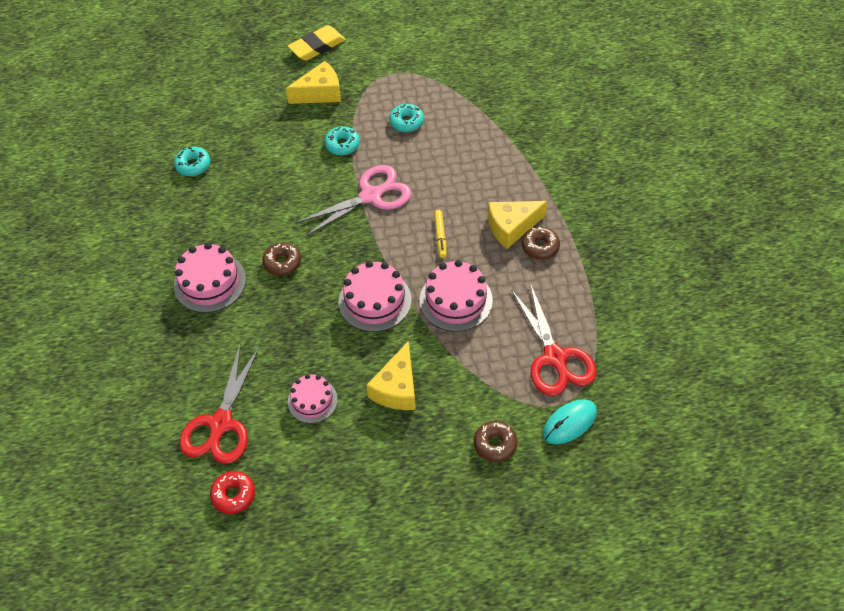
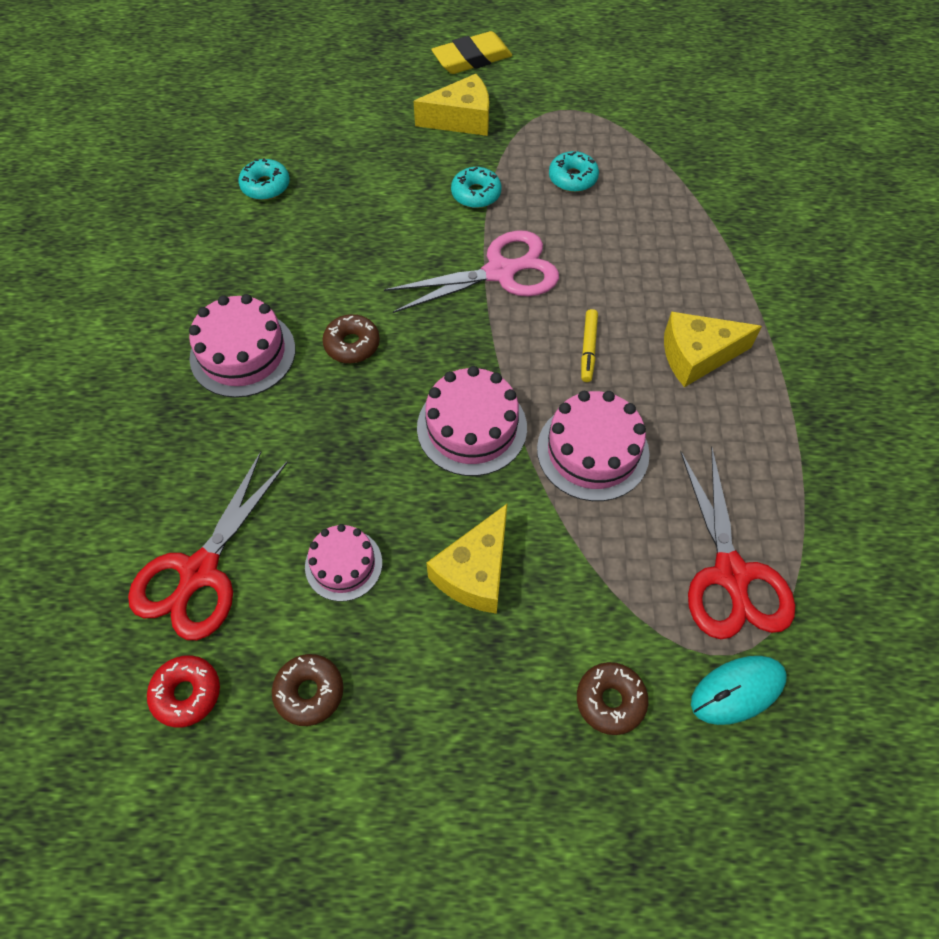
camera: 10 degrees right, 5 degrees up
brown donut [522,227,560,260] -> brown donut moved to [272,654,343,726]

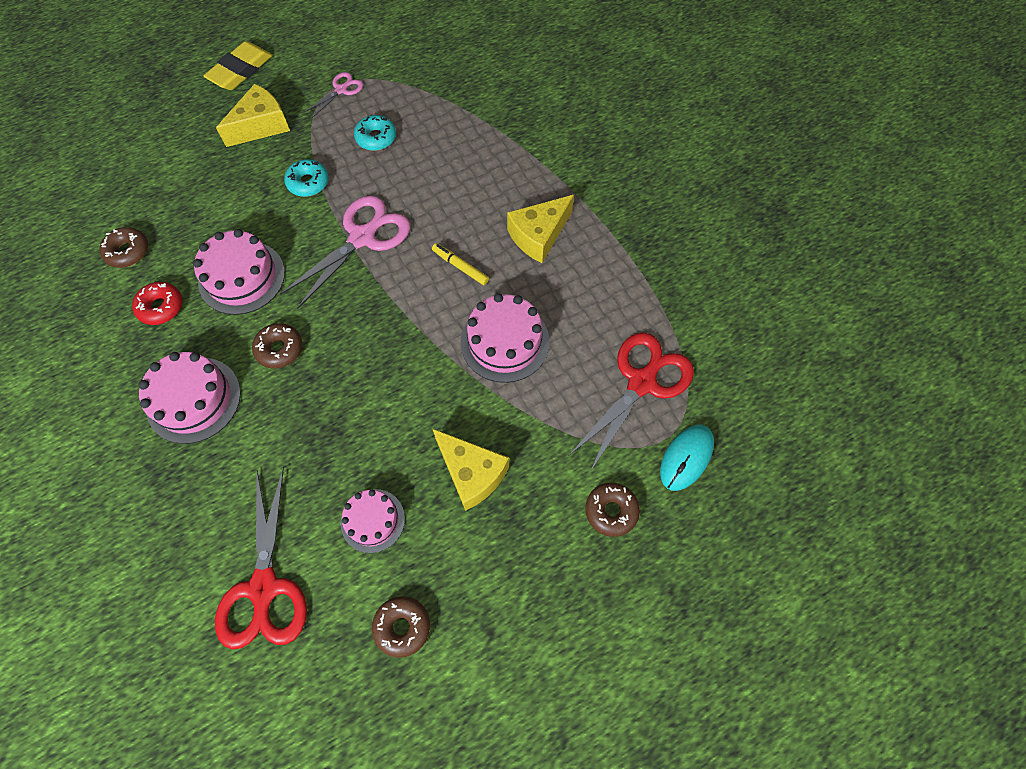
camera: 30 degrees left, 5 degrees up
red donut [147,655,220,728] -> red donut moved to [132,282,182,325]
turquoise donut [238,158,290,200] -> brown donut [99,227,148,268]
pink cake [417,366,527,476] -> pink cake moved to [193,229,285,315]
yellow cheese [426,504,507,614] -> yellow cheese turned 45 degrees counterclockwise [433,429,509,511]
yellow marker [581,309,598,382] -> yellow marker turned 150 degrees clockwise [432,243,489,285]
red scissors [680,447,795,639] -> red scissors turned 105 degrees counterclockwise [568,332,694,472]
none -> pink scissors [304,72,363,118]

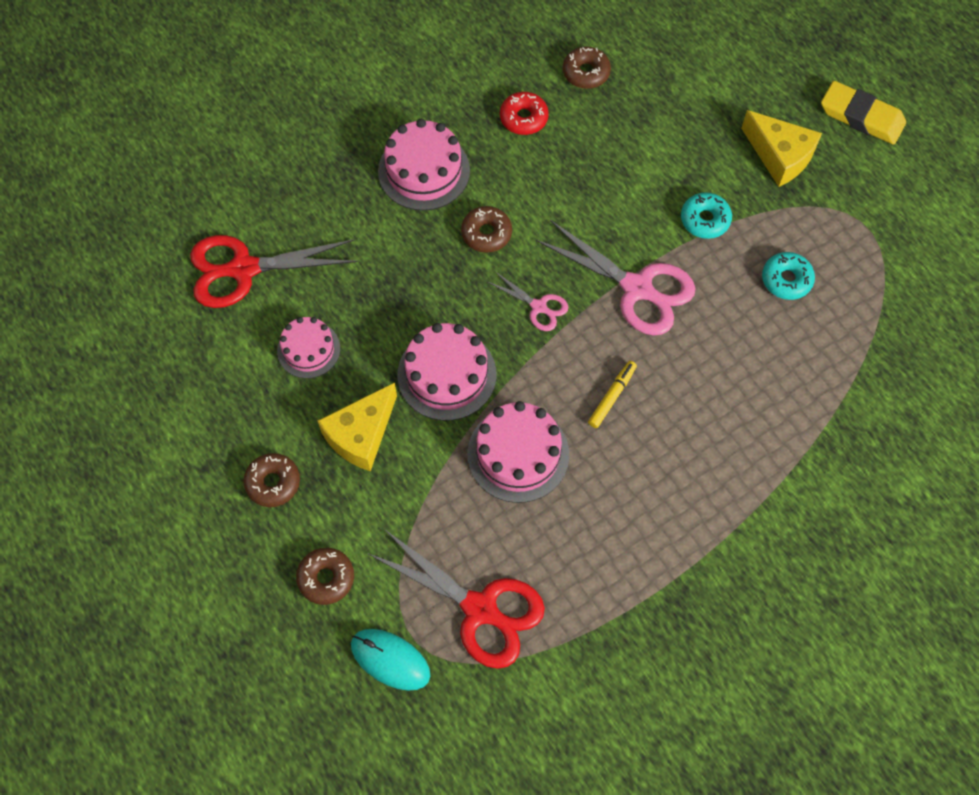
camera: 85 degrees right, 0 degrees up
pink cake [193,229,285,315] -> pink cake moved to [397,323,496,421]
pink scissors [304,72,363,118] -> pink scissors moved to [488,272,568,331]
brown donut [372,596,430,658] -> brown donut moved to [243,453,300,507]
yellow cheese [507,195,574,263] -> none

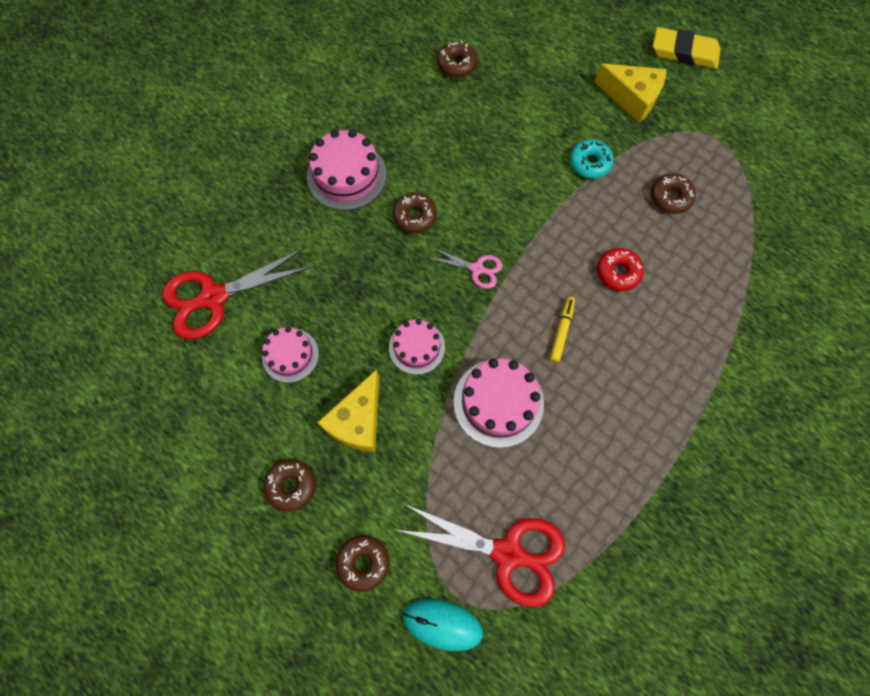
camera: 15 degrees left, 5 degrees up
pink cake [397,323,496,421] -> pink cake [389,319,445,375], size x0.64
red donut [500,92,549,135] -> red donut moved to [597,248,644,291]
pink scissors [536,220,696,336] -> none
turquoise donut [762,252,815,300] -> brown donut [651,173,696,214]

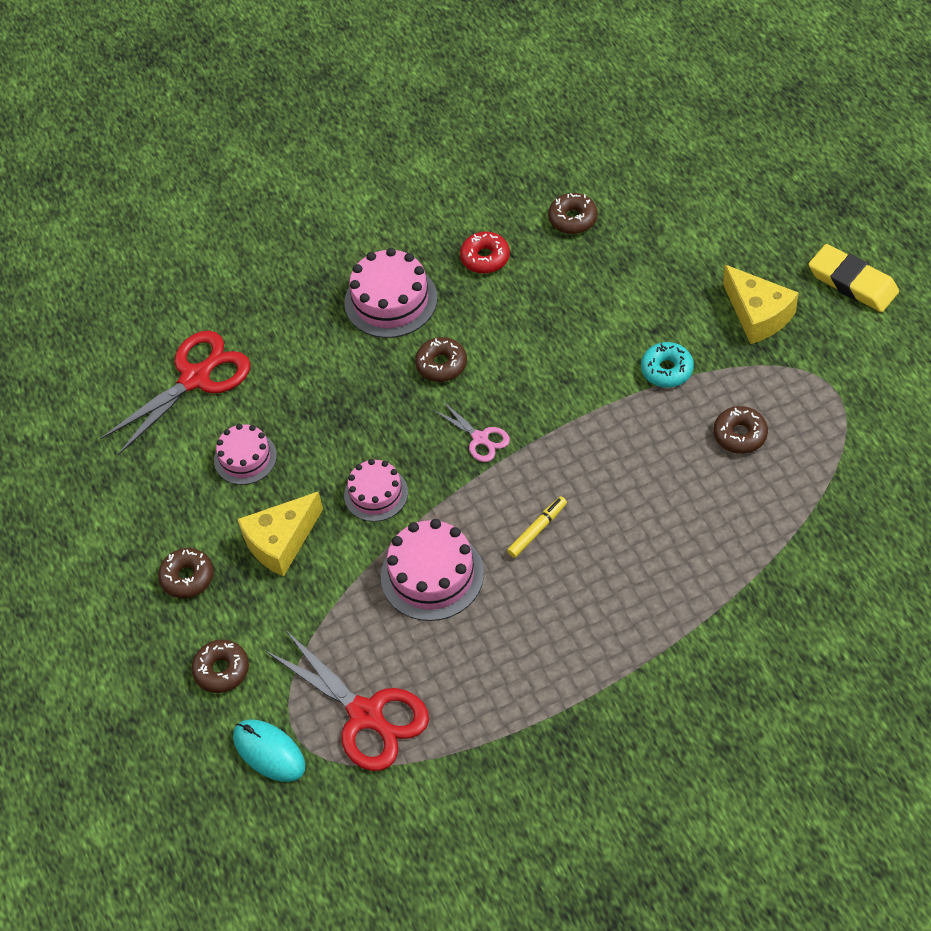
camera: 30 degrees right, 15 degrees down
red scissors [162,248,312,339] -> red scissors turned 135 degrees clockwise [100,331,251,455]
red donut [597,248,644,291] -> red donut moved to [460,231,510,274]

